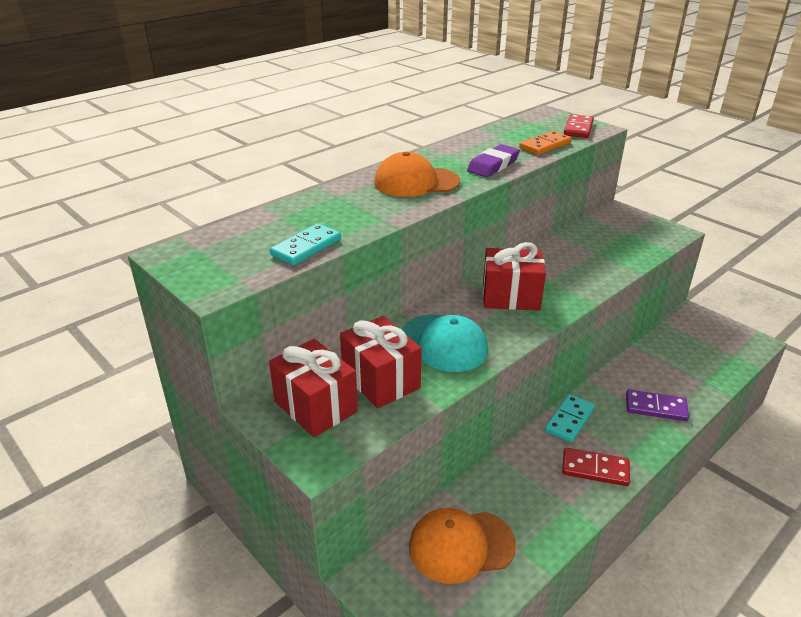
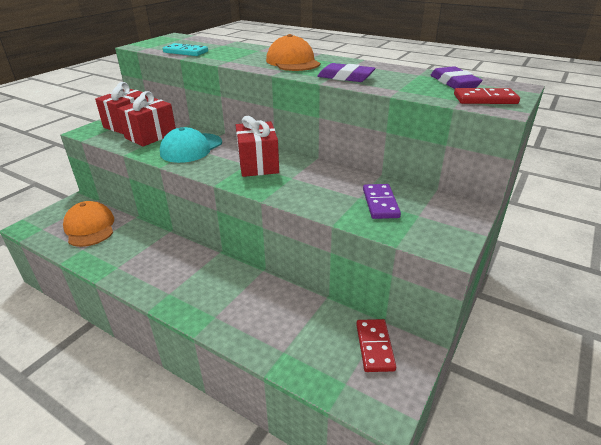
camera: 75 degrees right, 0 degrees up
orange domino [519,131,572,155] -> none
turquoise domino [545,394,595,443] -> none
red domino [562,448,630,486] -> red domino moved to [356,319,396,372]
purple domino [626,390,689,421] -> purple domino moved to [363,184,401,219]
none -> purple eraser [431,66,483,89]

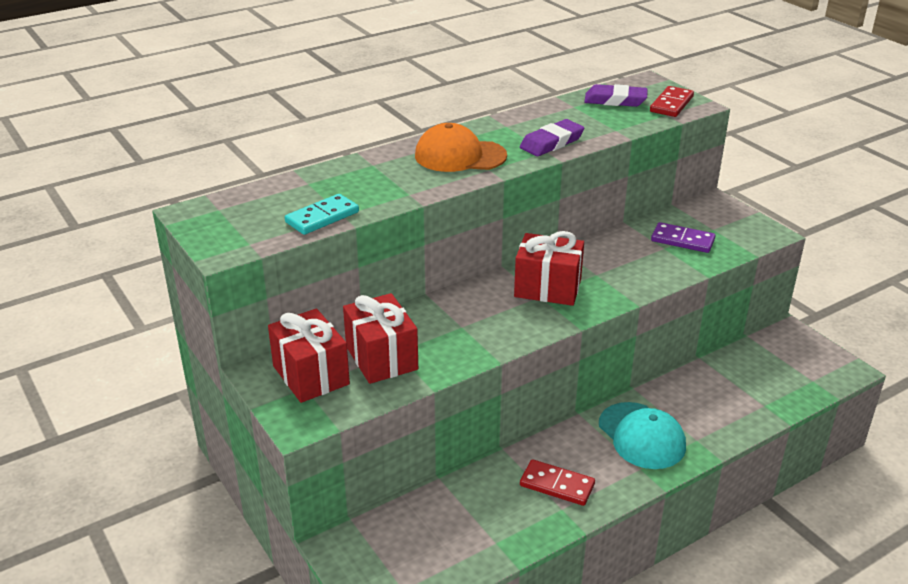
camera: 65 degrees left, 0 degrees up
orange cap [63,201,114,247] -> none
turquoise cap [160,127,222,163] -> turquoise cap moved to [599,402,686,469]
red domino [356,319,396,372] -> red domino moved to [520,459,595,506]

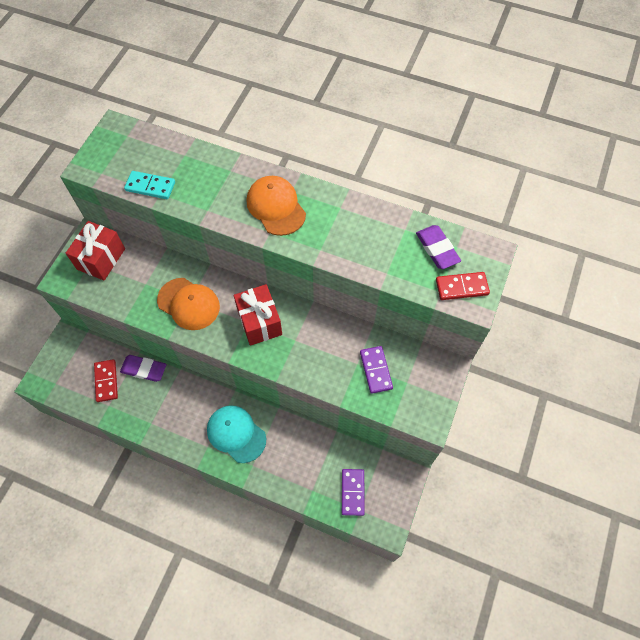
camera: 55 degrees right, 30 degrees up
red gift [343,293,418,384] -> none
purple eraser [520,119,584,156] -> purple eraser moved to [120,355,166,382]
red domino [520,459,595,506] -> red domino moved to [94,359,118,402]
turquoise cap [599,402,686,469] -> turquoise cap turned 105 degrees clockwise [207,405,266,463]
none -> orange cap [157,278,220,330]
none -> purple domino [342,469,365,516]

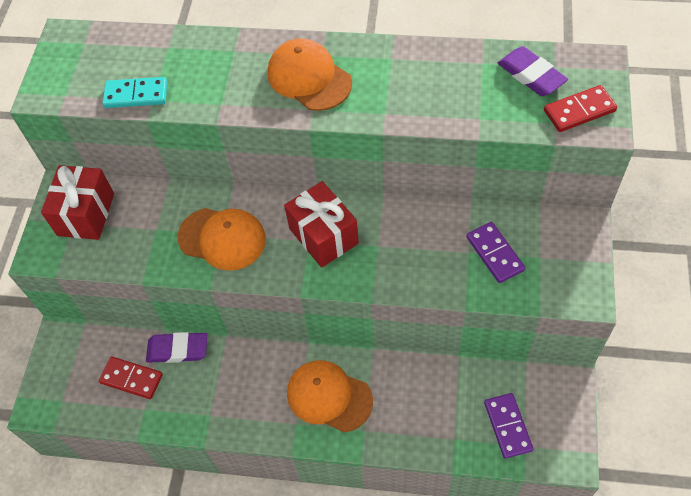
camera: 10 degrees left, 5 degrees down
red domino [94,359,118,402] -> red domino turned 45 degrees counterclockwise [99,357,163,399]
turquoise cap [207,405,266,463] -> orange cap [287,360,373,433]

